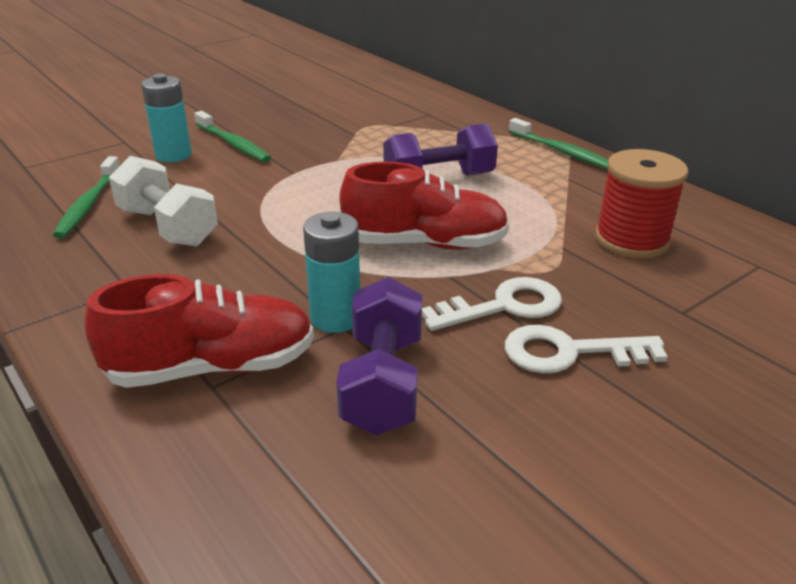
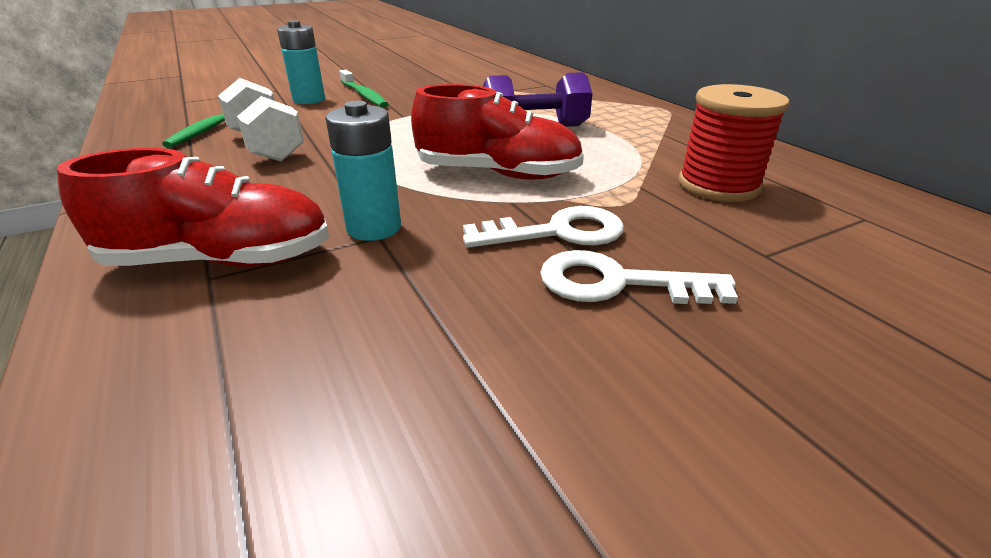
camera: 10 degrees right, 0 degrees up
purple dumbbell [336,277,422,435] -> none
green toothbrush [509,118,608,169] -> none

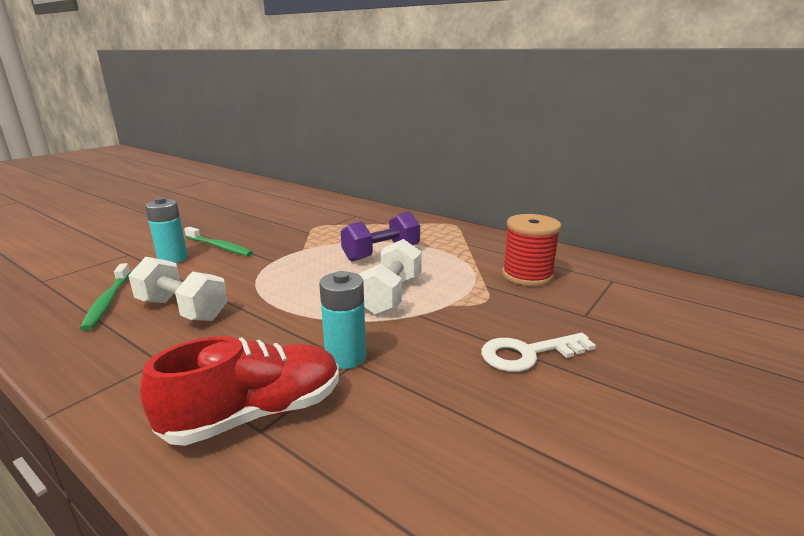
camera: 25 degrees left, 10 degrees down
red shoe [411,84,584,180] -> white dumbbell [359,239,422,315]
white key [463,206,624,248] -> none

